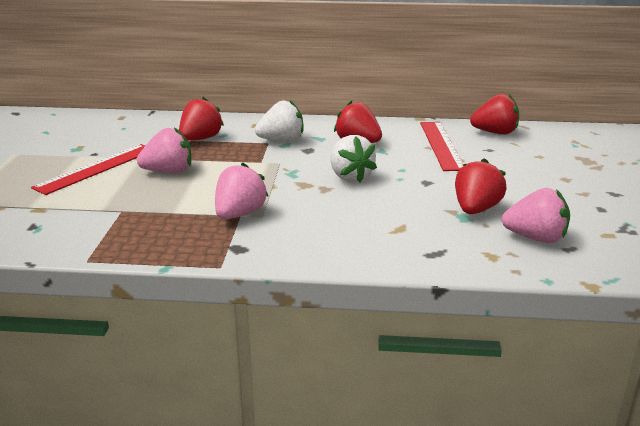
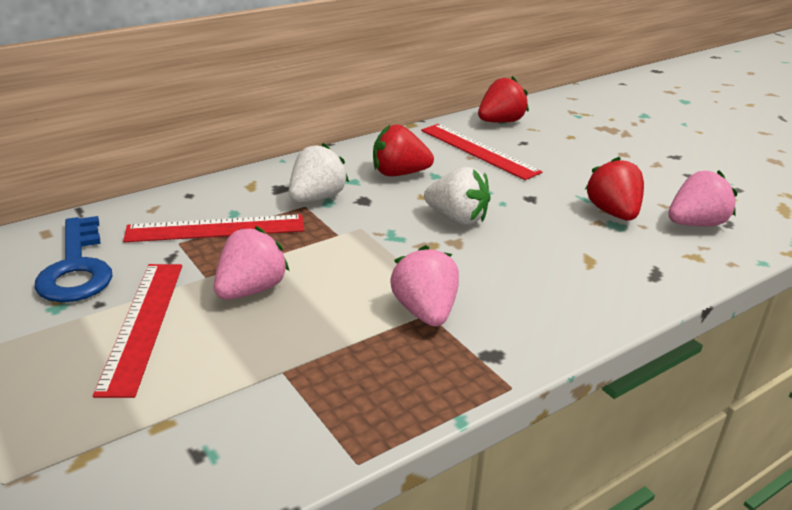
camera: 40 degrees left, 5 degrees up
red strawberry [179,97,224,141] -> red ruler [123,215,304,242]
none -> blue key [34,216,112,302]

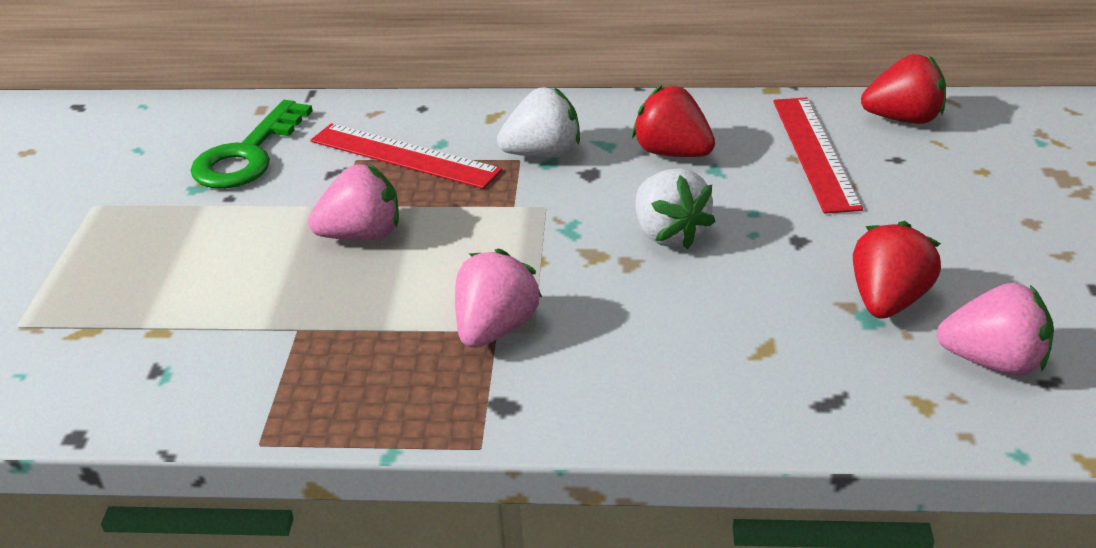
camera: 40 degrees right, 5 degrees up
blue key [34,216,112,302] -> green key [190,100,313,189]
red ruler [93,264,182,398] -> none

